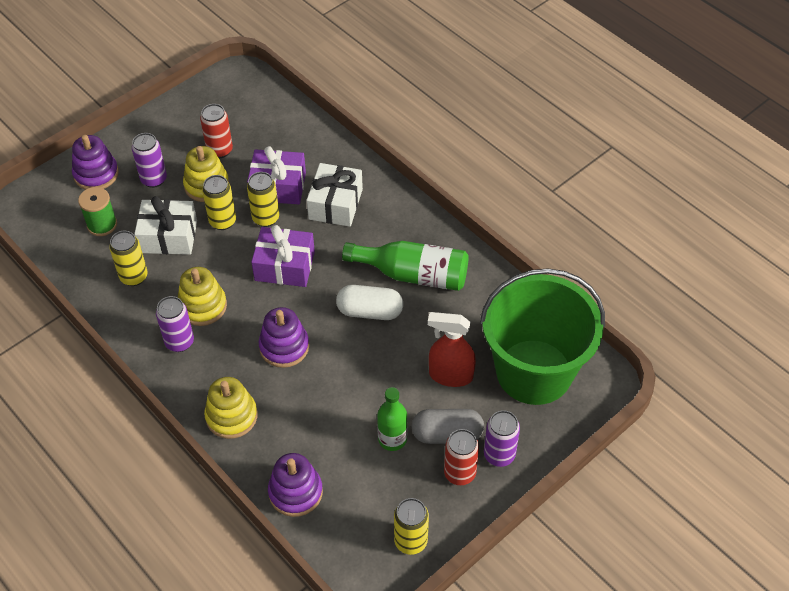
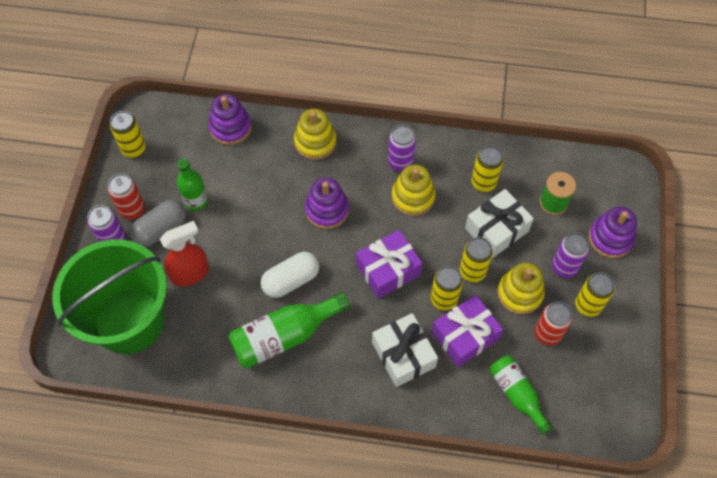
camera: 140 degrees right, 10 degrees up
none -> green bottle [489,355,553,435]
none -> yellow can [575,272,615,317]

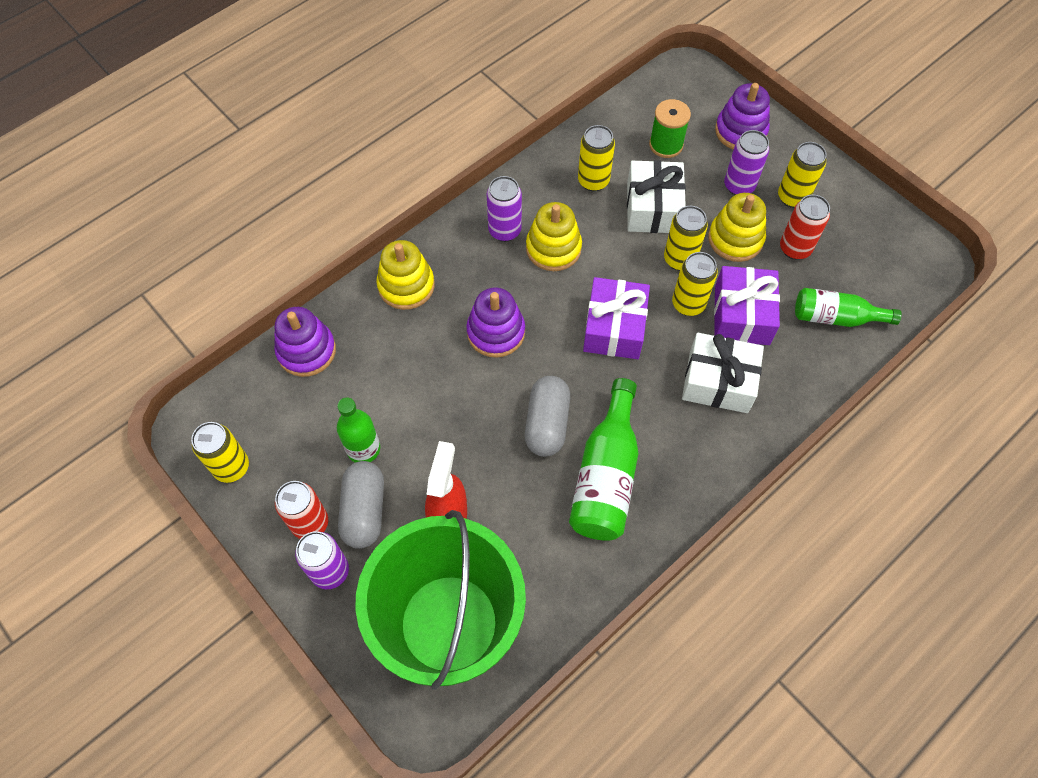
camera: 50 degrees left, 0 degrees up
white capsule [261,252,319,298] -> grey capsule [525,376,570,457]

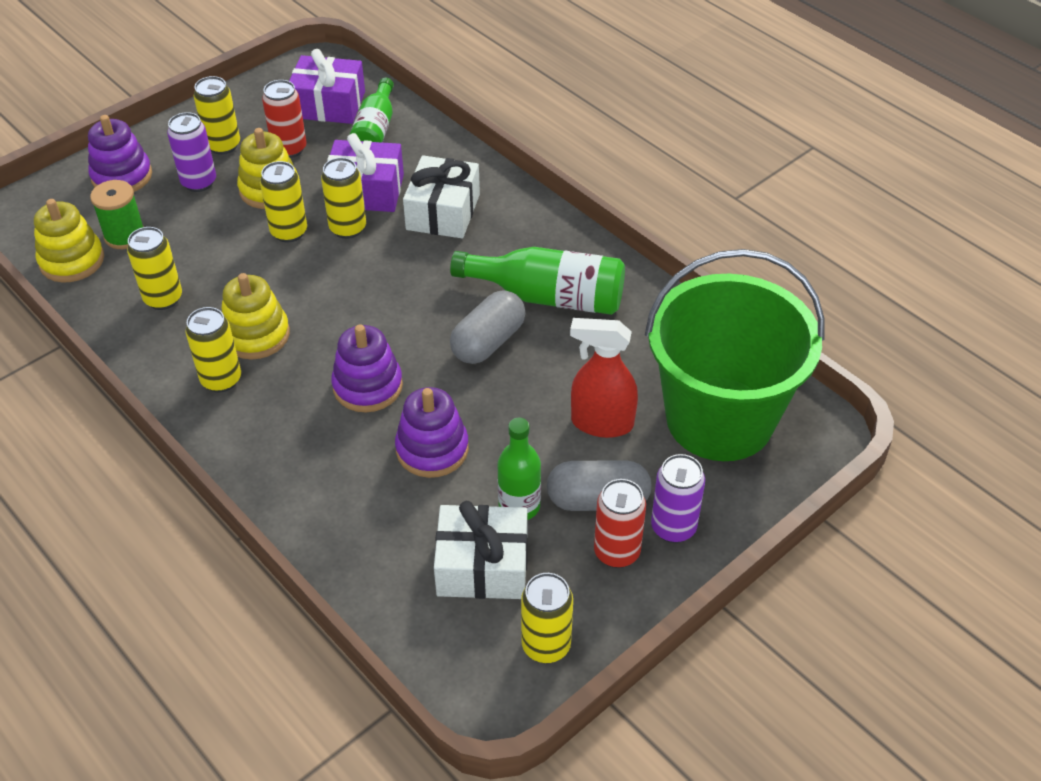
camera: 90 degrees left, 15 degrees down
purple stacking toy [274,307,336,377] -> purple stacking toy moved to [395,387,469,478]
yellow stacking toy [376,240,435,310] -> yellow stacking toy moved to [34,199,104,283]
purple can [487,176,522,242] -> yellow can [185,307,241,392]
grey capsule [525,376,570,457] -> grey capsule turned 60 degrees counterclockwise [450,290,526,364]
purple gift [583,277,650,359] -> purple gift moved to [289,49,365,124]
white gift [627,160,686,233] -> white gift moved to [434,501,527,599]

